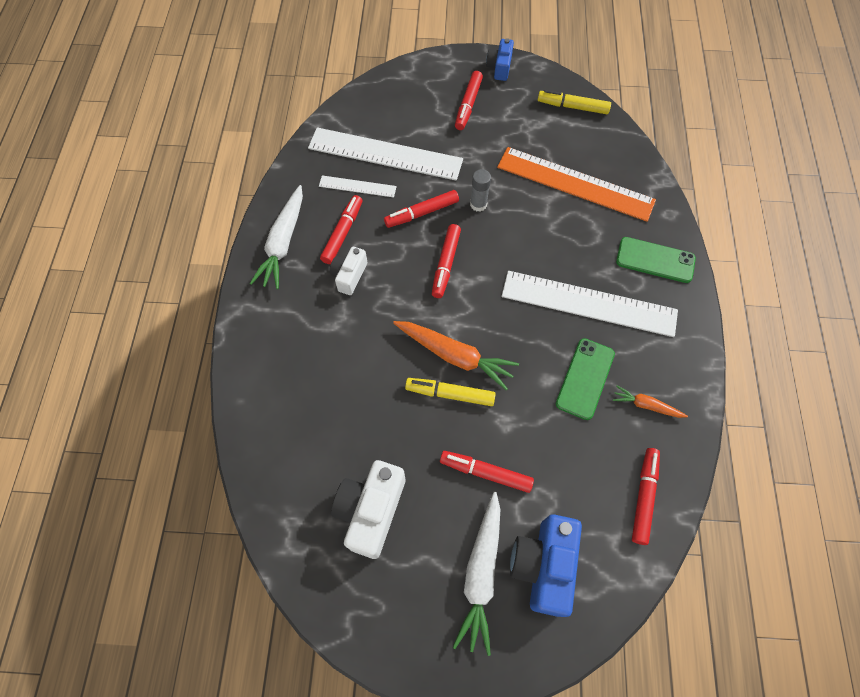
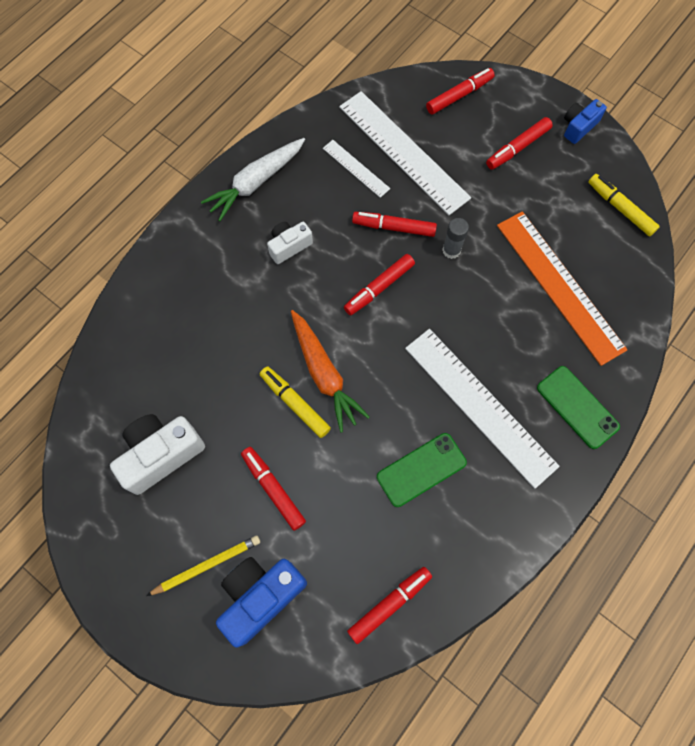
camera: 35 degrees right, 5 degrees up
red marker [320,195,363,264] -> red marker moved to [426,68,495,114]
white carrot [453,492,500,656] -> yellow pencil [146,535,260,596]
orange carrot [613,385,688,418] -> none

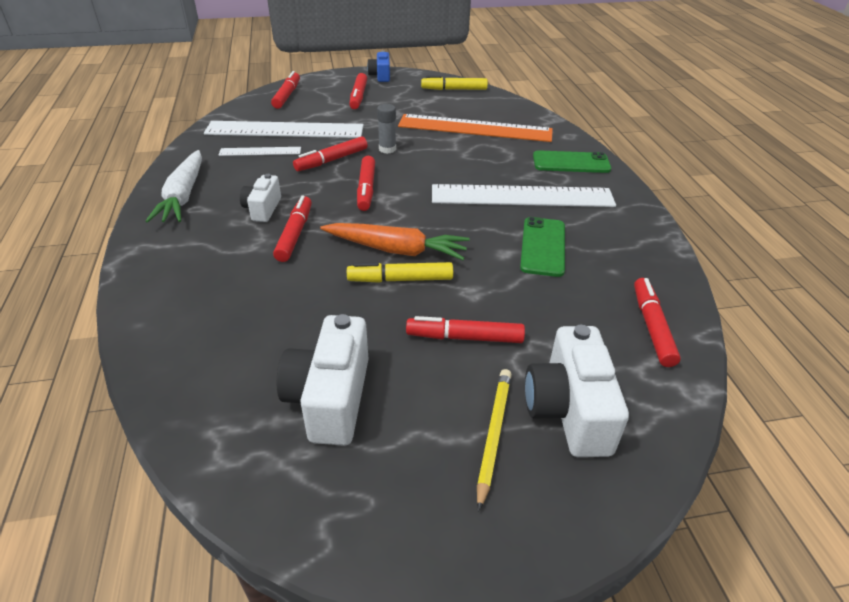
camera: 50 degrees left, 30 degrees down
blue camera [216,557,307,648] -> white camera [525,325,629,457]
none -> red marker [273,195,312,262]

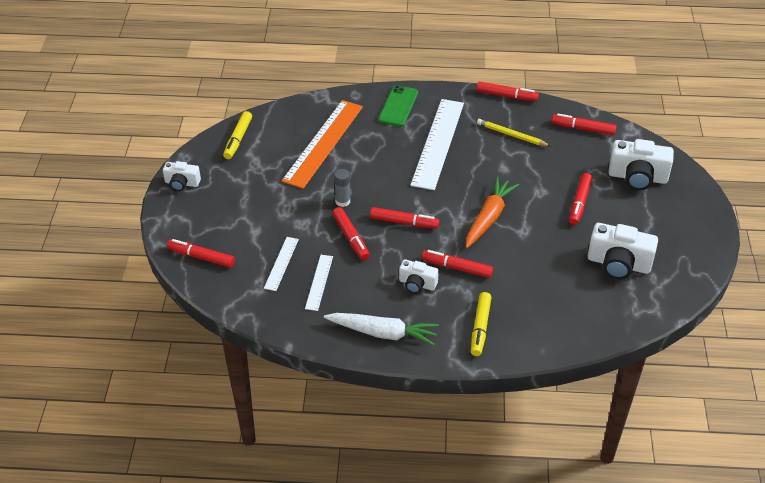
camera: 75 degrees left, 5 degrees up
white ruler [204,121,364,138] -> white ruler [264,237,299,291], size x0.49
yellow marker [347,262,453,283] -> yellow marker moved to [471,292,491,356]
red marker [349,73,367,109] -> red marker moved to [476,81,539,101]
blue camera [367,51,390,82] -> white camera [163,161,201,191]
yellow pencil [477,369,512,511] -> yellow pencil moved to [477,119,550,146]
green phone [520,217,565,277] -> none

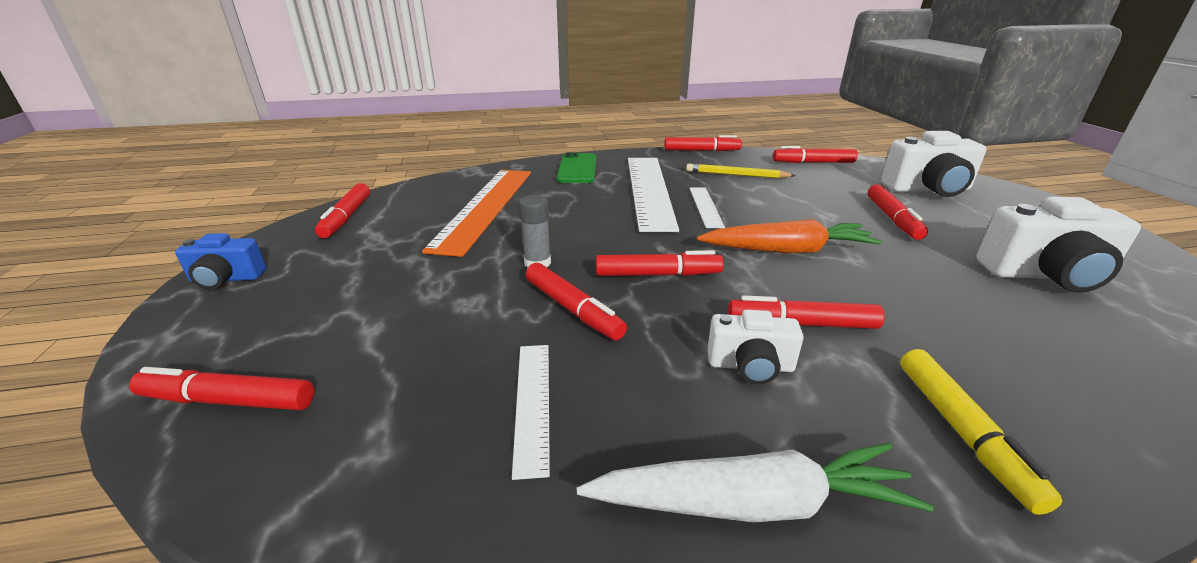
camera: 15 degrees left, 15 degrees down
white camera [163,161,201,191] -> blue camera [175,233,266,289]
yellow marker [223,111,252,159] -> red marker [315,183,370,238]
white ruler [264,237,299,291] -> white ruler moved to [690,188,725,228]
orange carrot [466,177,519,248] -> orange carrot turned 75 degrees clockwise [697,219,882,253]

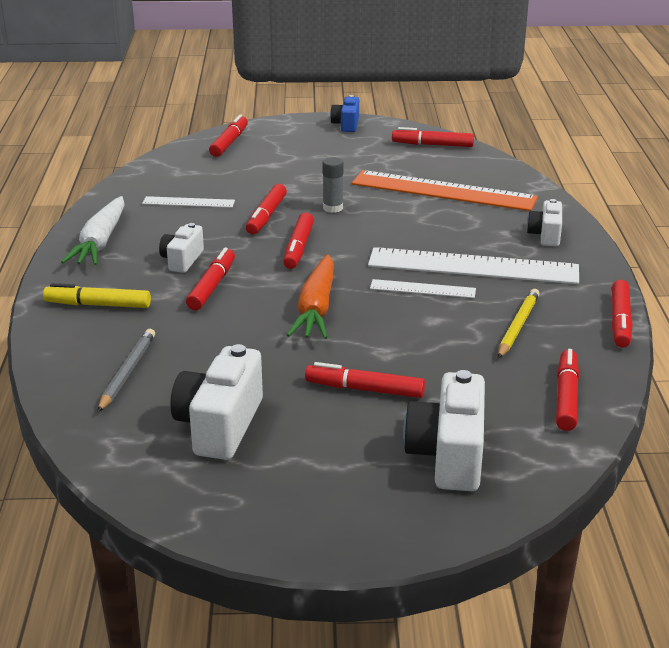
camera: 100 degrees right, 0 degrees up
red marker [526,263,627,340] -> red marker turned 45 degrees counterclockwise [246,184,287,234]
green phone [556,152,596,183] -> white camera [527,199,562,246]
none -> grey pencil [98,329,155,412]

